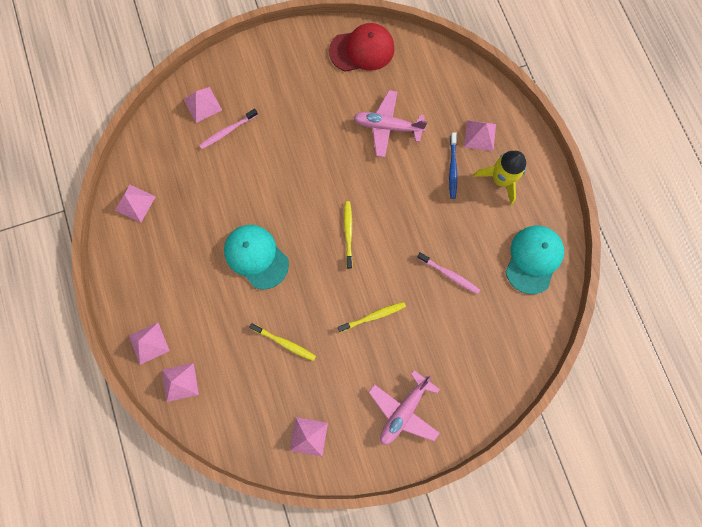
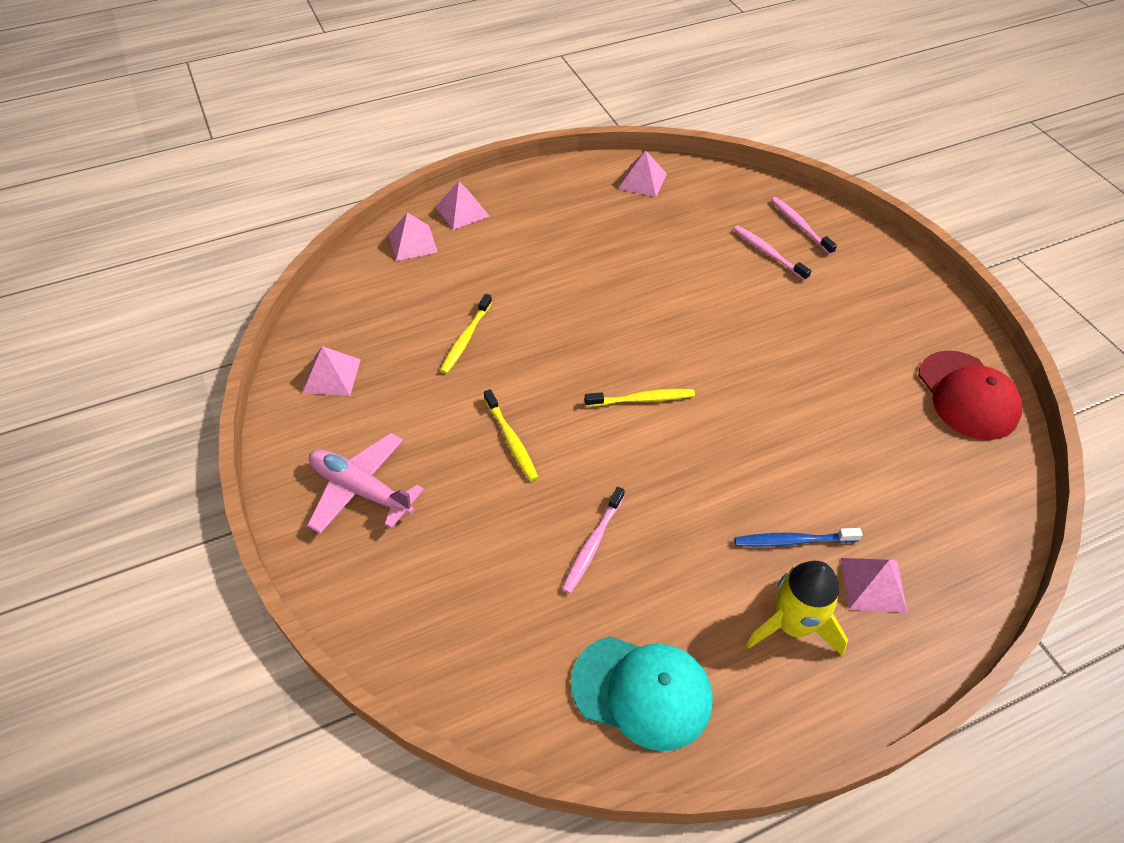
camera: 85 degrees right, 25 degrees down
pink pyramid [184,87,222,123] -> pink toothbrush [771,197,837,255]
turquoise cap [224,225,289,290] -> none
pink plane [354,90,428,158] -> none

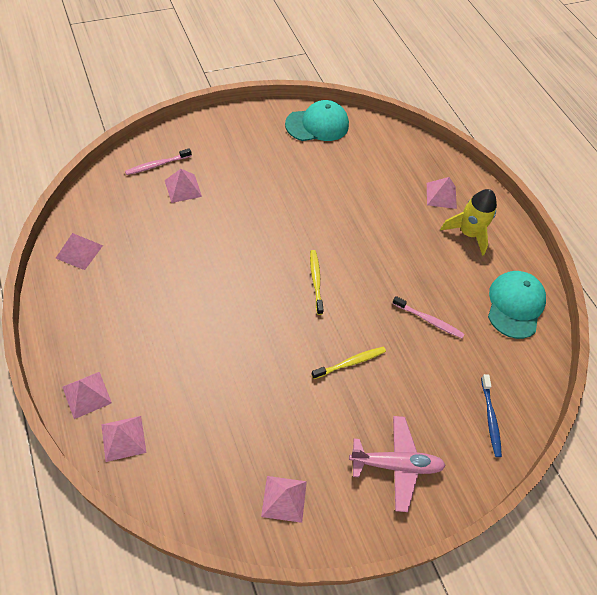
camera: 95 degrees left, 5 degrees up
pink plane [307,433,424,534] -> pink plane turned 120 degrees counterclockwise [349,416,446,512]
yellow toothbrush [440,294,492,374] -> none
pink toothbrush [733,226,811,281] -> pink pyramid [165,169,202,203]
blue toothbrush [734,528,862,547] -> blue toothbrush moved to [481,374,502,457]
red cap [918,351,1022,440] -> turquoise cap [285,100,349,141]

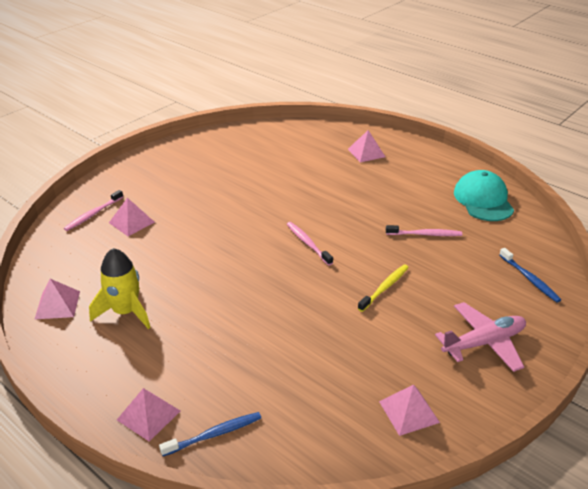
camera: 20 degrees left, 20 degrees down
pink pyramid [101,416,147,462] -> blue toothbrush [159,412,261,456]
turquoise cap [285,100,349,141] -> none
yellow toothbrush [310,250,324,315] -> pink toothbrush [287,222,333,266]
yellow rocket [440,189,497,256] -> yellow rocket moved to [89,248,151,329]

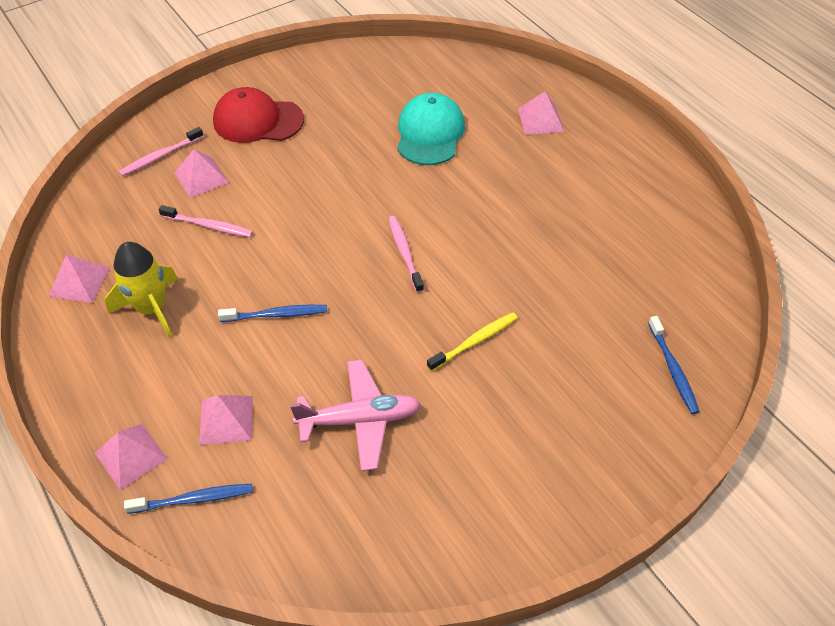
camera: 15 degrees right, 15 degrees up
pink pyramid [379,385,440,436] -> pink pyramid moved to [199,395,253,445]
pink toothbrush [386,225,462,236] -> pink toothbrush moved to [159,205,253,237]
pink plane [435,302,526,372] -> pink plane moved to [290,360,421,471]
turquoise cap [454,170,514,221] -> turquoise cap moved to [397,93,465,165]
none -> red cap [213,87,304,143]
none -> blue toothbrush [218,305,327,322]

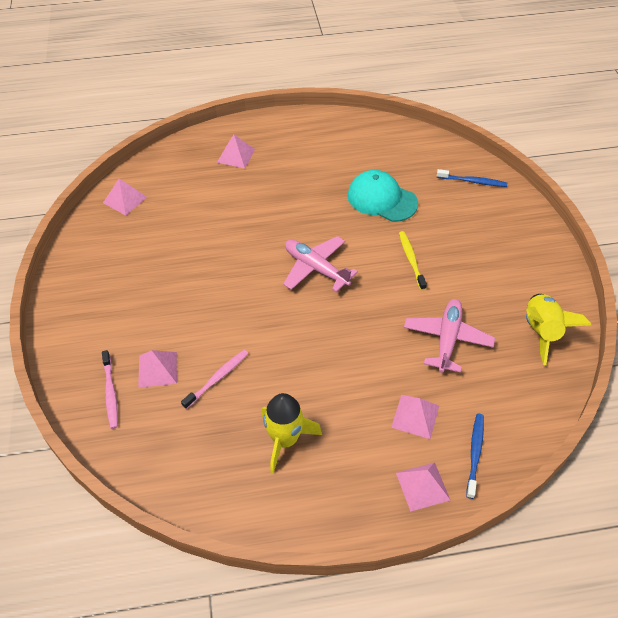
camera: 65 degrees left, 0 degrees up
pink pyramid [48,254,110,303] -> pink pyramid moved to [103,179,147,215]
red cap [213,87,304,143] -> none
blue toothbrush [218,305,327,322] -> none
pink toothbrush [388,216,424,293] -> pink plane [283,236,358,292]
turquoise cap [397,93,465,165] -> turquoise cap moved to [347,170,418,222]
none -> yellow rocket [526,294,591,365]

